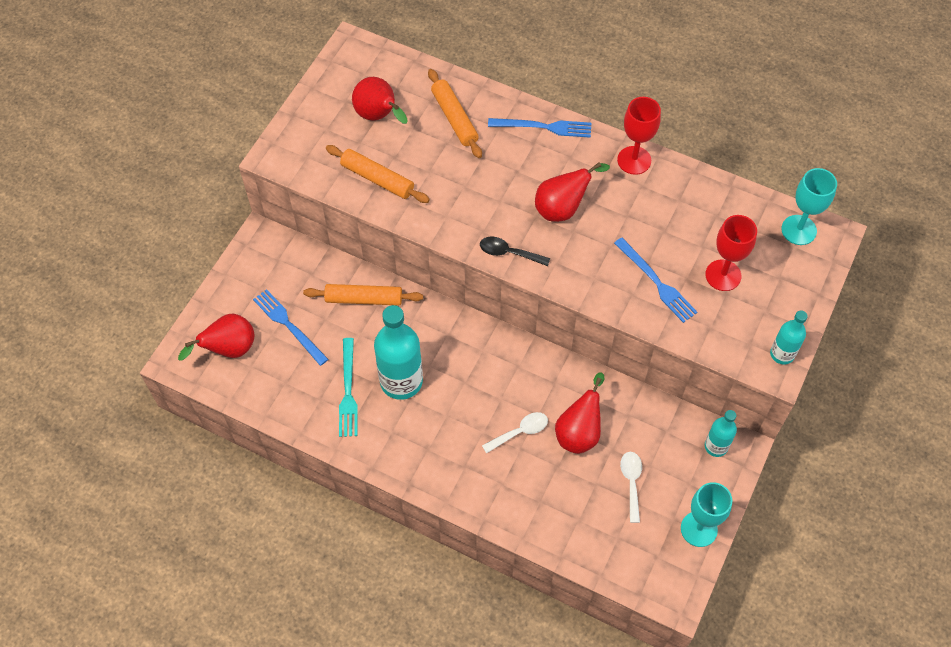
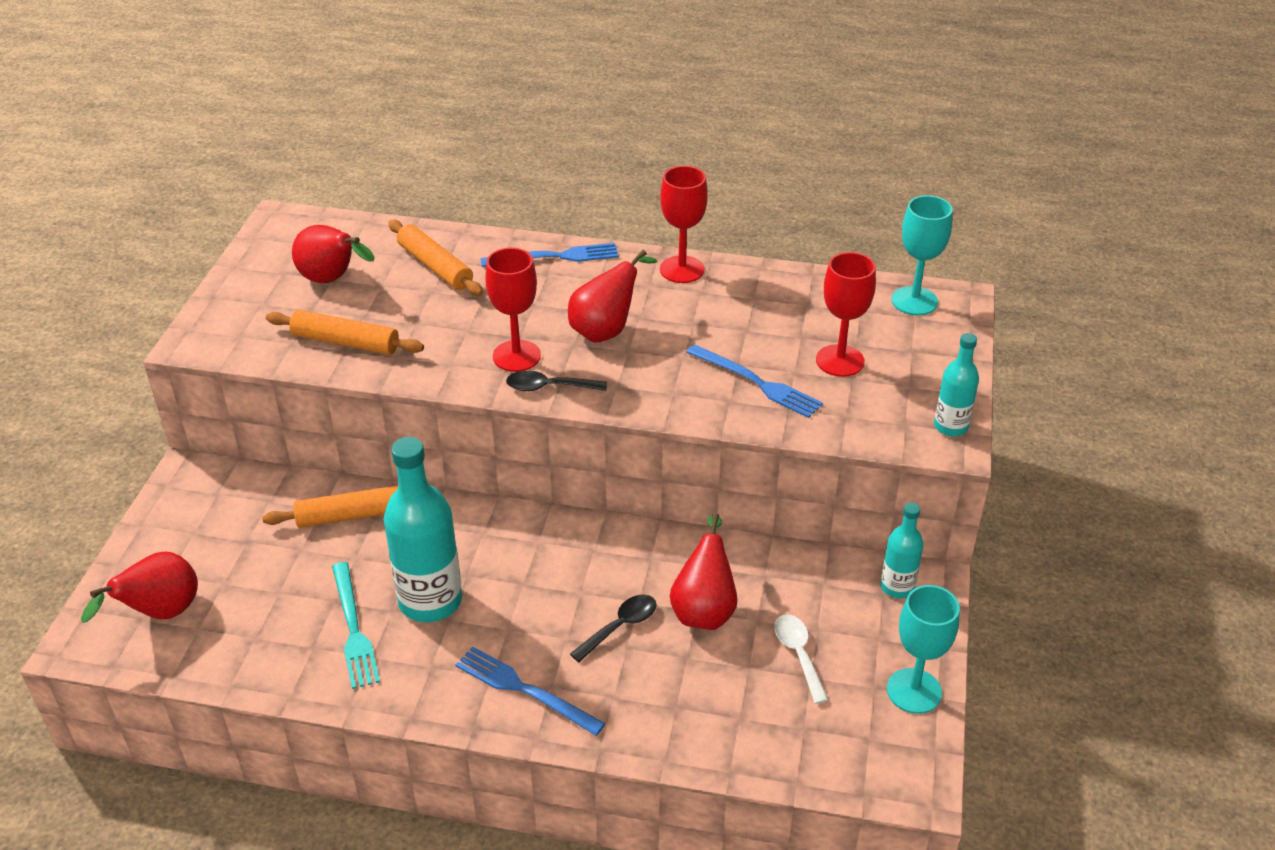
camera: 15 degrees left, 20 degrees down
blue fork [253,289,328,366] -> blue fork moved to [456,646,606,736]
white spoon [482,412,548,453] -> black spoon [570,594,656,662]
none -> red goblet [485,248,541,372]

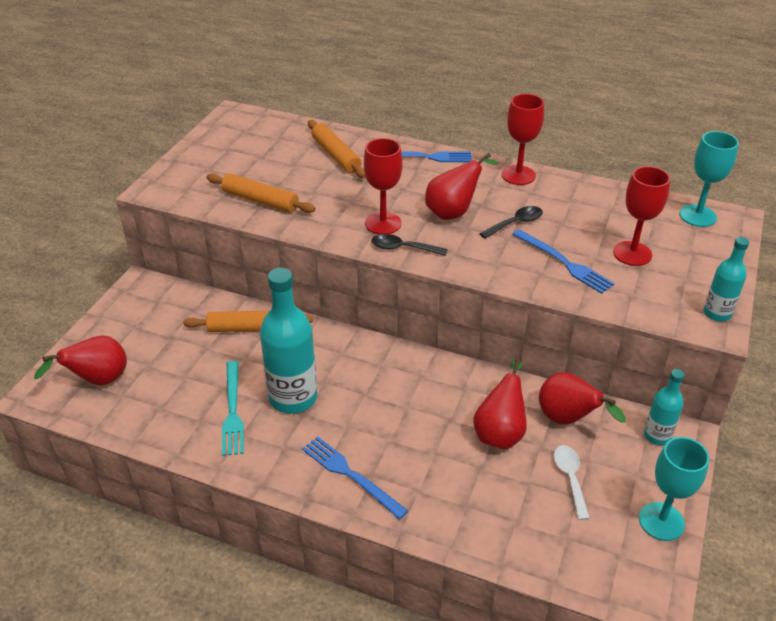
camera: 10 degrees right, 0 degrees up
red pear [292,225,375,283] -> red pear moved to [539,372,626,424]
black spoon [570,594,656,662] -> black spoon moved to [479,206,543,239]

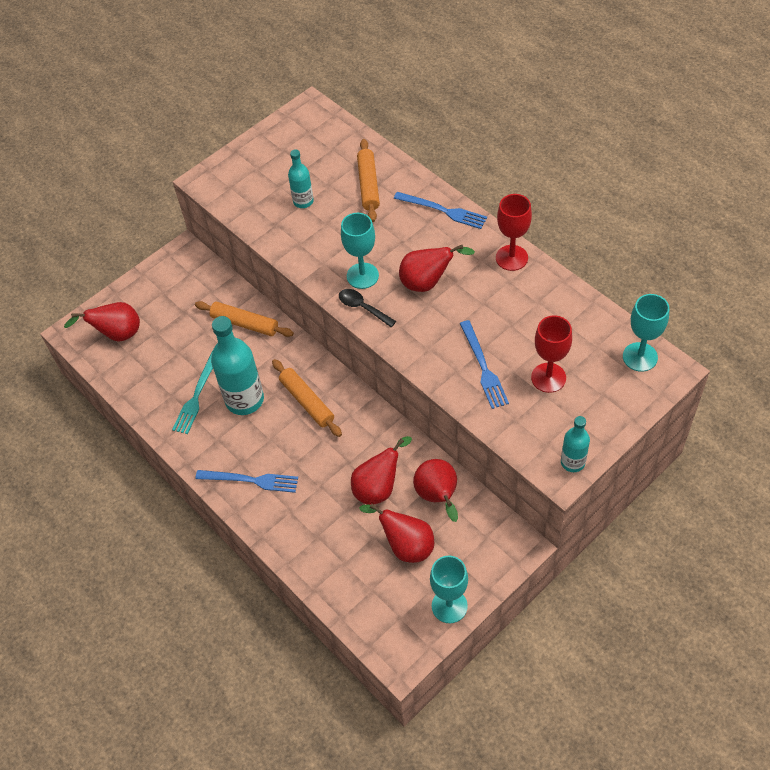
camera: 30 degrees right, 15 degrees up
orange rolling pin [206,173,315,213] -> orange rolling pin moved to [272,359,342,437]
blue fork [302,436,408,520] -> blue fork turned 120 degrees clockwise [195,470,298,493]
red goblet [364,138,403,234] -> turquoise goblet [341,213,379,289]
black spoon [479,206,543,239] -> none
white spoon [554,445,590,520] -> red pear [359,504,434,563]
turquoise bottle [644,369,684,445] -> turquoise bottle moved to [288,149,314,208]

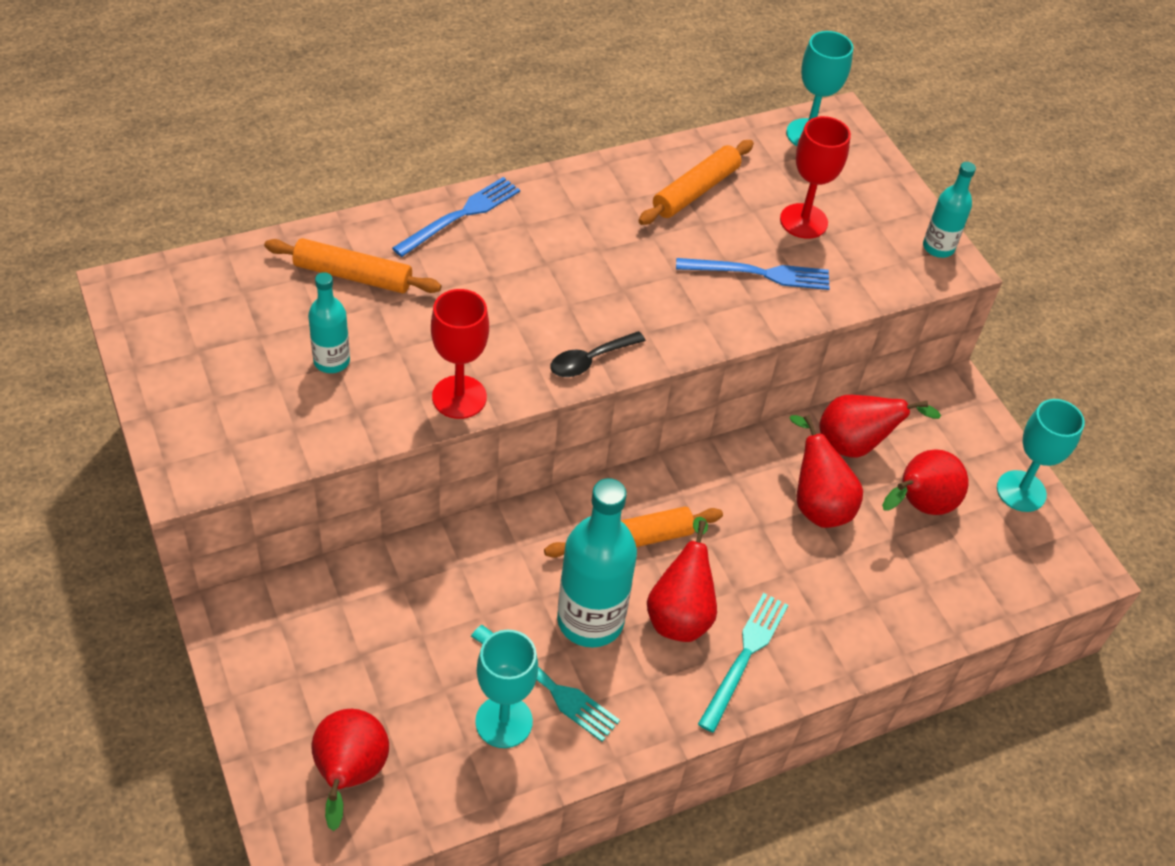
camera: 80 degrees left, 5 degrees down
orange rolling pin [195,301,294,337] -> orange rolling pin moved to [639,140,754,225]
blue fork [195,470,298,493] -> turquoise fork [698,593,788,733]
turquoise goblet [341,213,379,289] -> turquoise goblet moved to [475,630,538,748]
red pear [399,245,475,292] -> red pear moved to [647,517,717,642]
red goblet [496,194,532,271] -> red goblet moved to [431,289,489,419]

